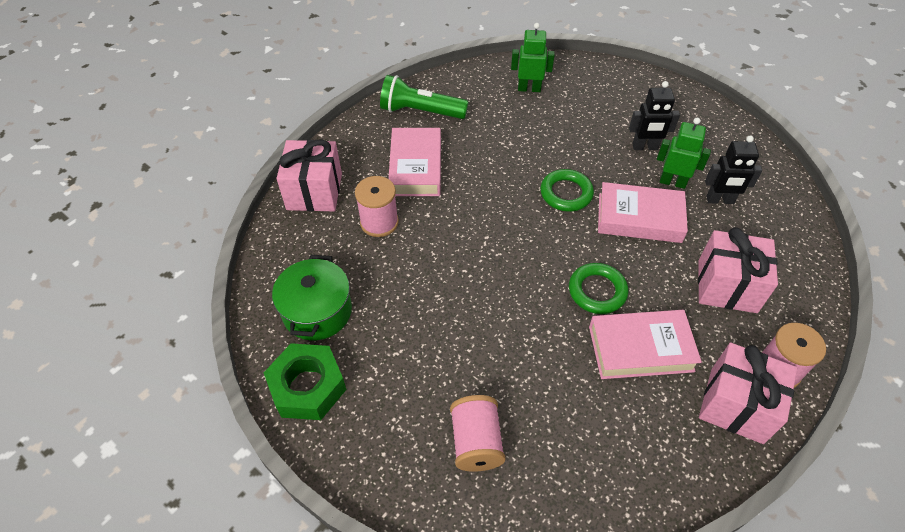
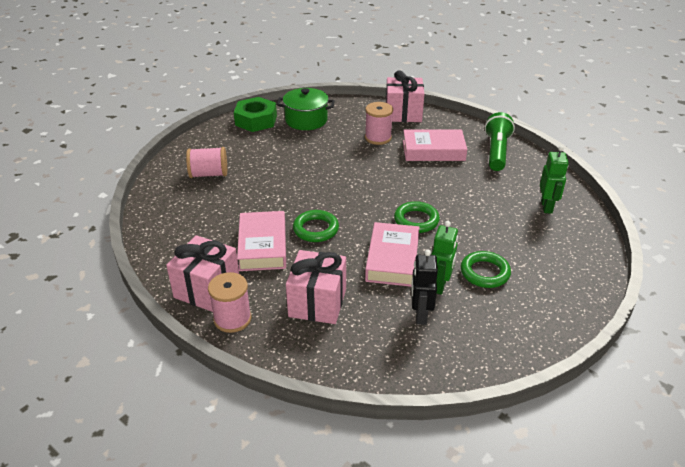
camera: 90 degrees right, 15 degrees down
black robot [629,81,680,150] -> green ring [461,251,511,288]

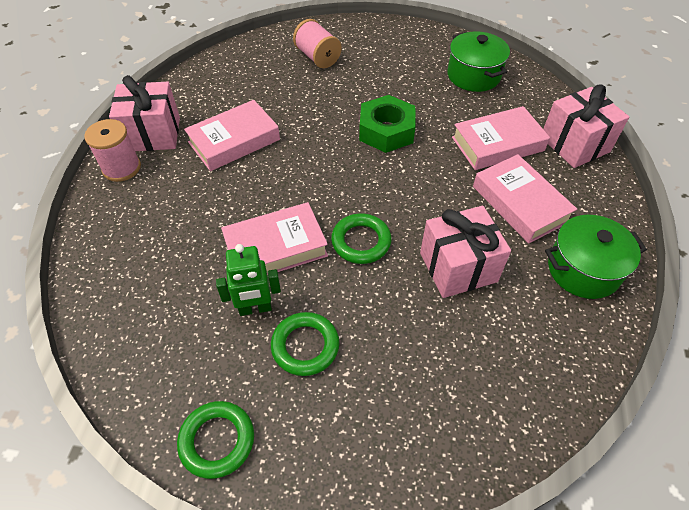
camera: 60 degrees right, 15 degrees up
green nut [234,97,277,132] -> green nut moved to [359,95,415,153]
pink gift [286,250,346,324] -> pink gift moved to [420,206,511,298]
green ring [293,210,339,242] -> green ring moved to [177,401,254,479]
pink spool [365,102,393,145] -> pink book [452,106,550,170]
black robot [411,249,438,325] -> none
green flashlight [485,112,515,171] -> green pot [545,215,647,299]
green robot [540,146,569,214] -> none

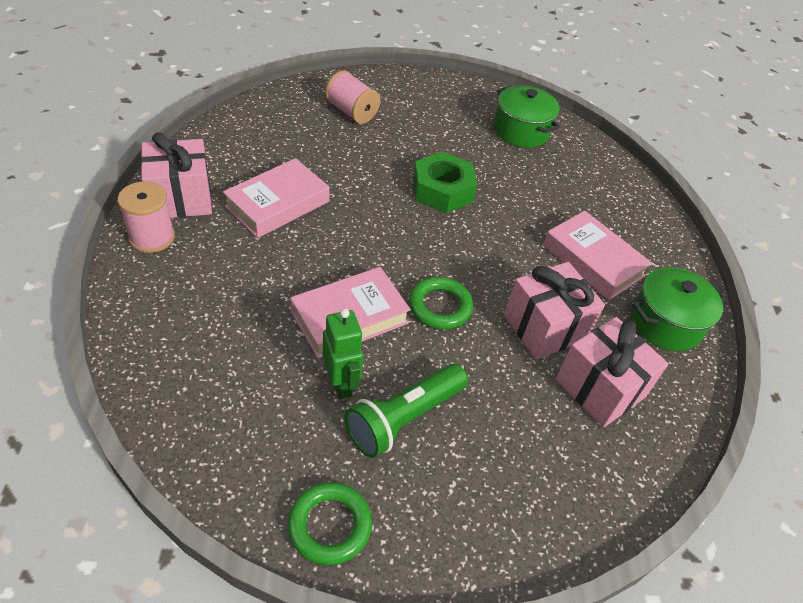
camera: 15 degrees left, 5 degrees down
green robot [216,244,281,316] -> green robot turned 90 degrees counterclockwise [323,309,363,399]
green ring [271,312,339,376] -> green flashlight [344,364,468,458]
pink book [452,106,550,170] -> none
pink gift [543,84,629,168] -> pink gift moved to [556,317,669,428]

